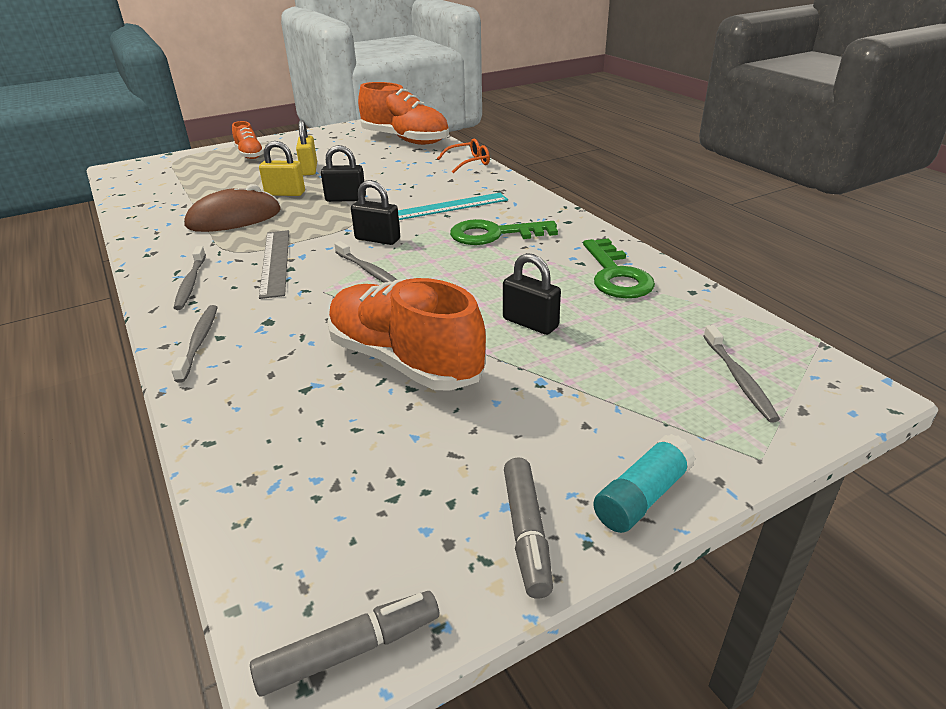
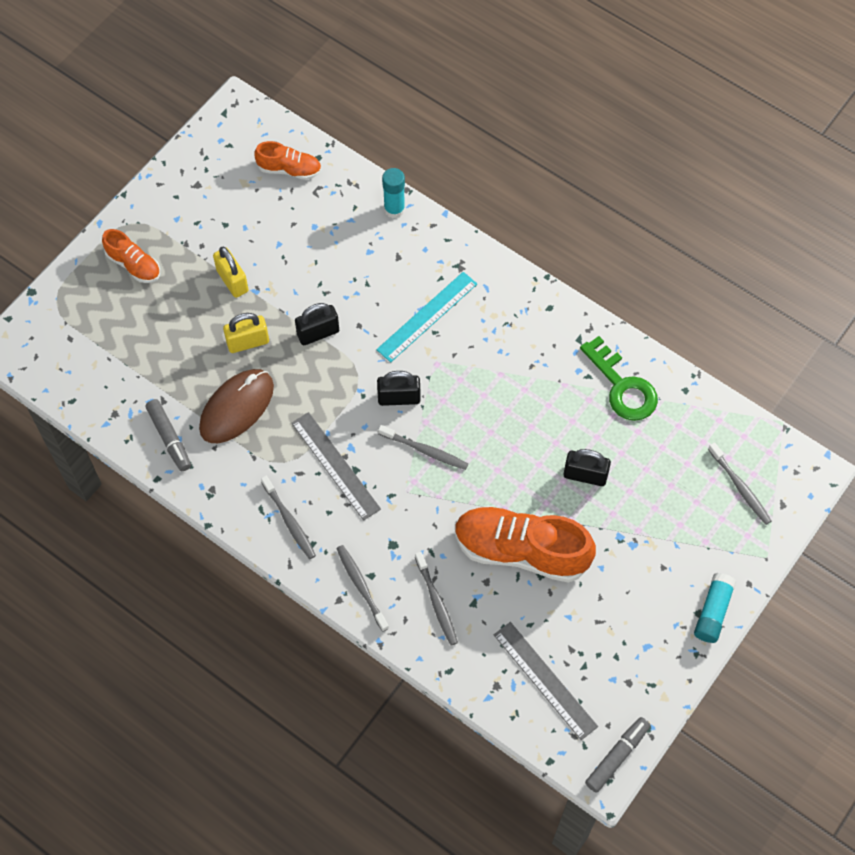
camera: 25 degrees left, 30 degrees up
orange shoe [358,82,449,145] -> orange shoe [254,141,321,180], size x0.52
orange glasses [437,139,490,173] -> turquoise glue stick [382,168,405,219]
green key [450,219,558,245] -> none
grey marker [504,457,553,599] -> grey marker moved to [146,399,191,471]
none -> grey toothbrush [415,551,458,646]
none -> grey ruler [494,622,598,740]

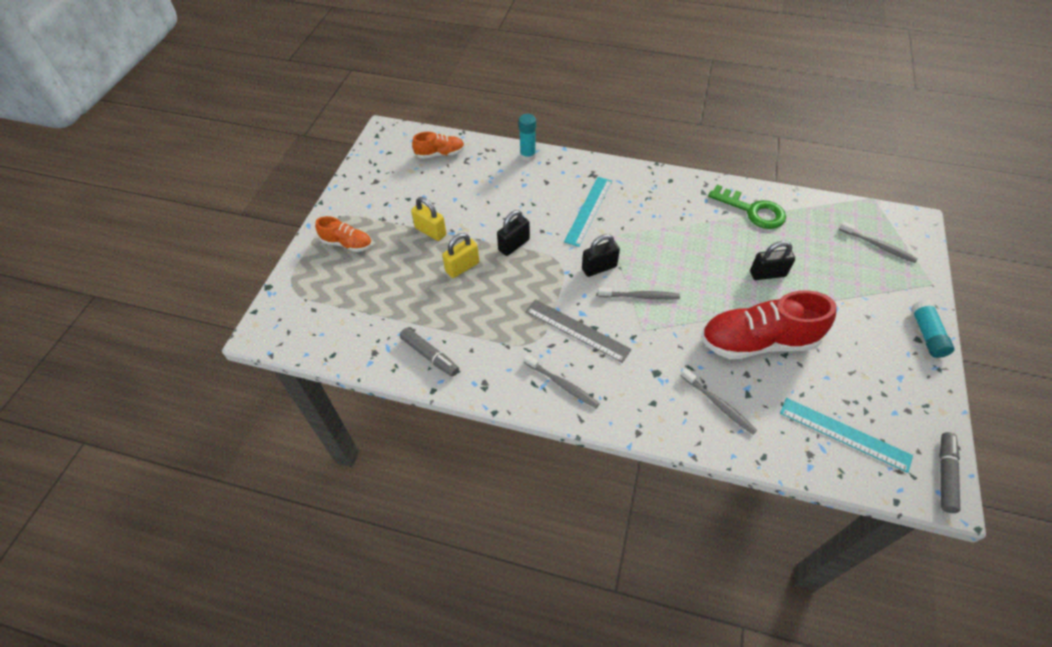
camera: 20 degrees left, 10 degrees down
brown mouse [199,369,274,443] -> none
grey toothbrush [336,545,389,632] -> none
orange shoe [455,506,596,583] -> red shoe [701,291,837,359]
grey ruler [494,622,598,740] -> turquoise ruler [780,398,913,473]

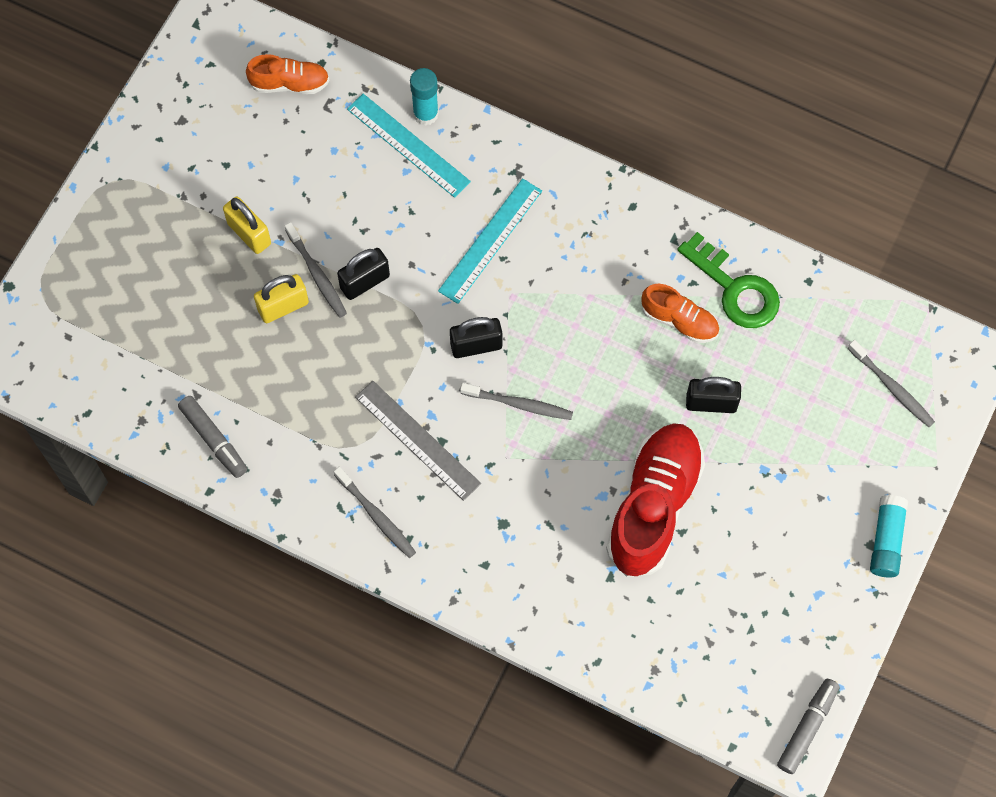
camera: 10 degrees right, 15 degrees up
orange shoe [315,216,372,252] -> orange shoe moved to [641,284,719,343]
grey toothbrush [680,368,757,435] -> grey toothbrush moved to [285,222,347,318]
red shoe [701,291,837,359] -> red shoe turned 105 degrees clockwise [606,423,705,577]
turquoise ruler [780,398,913,473] -> turquoise ruler moved to [347,94,471,198]

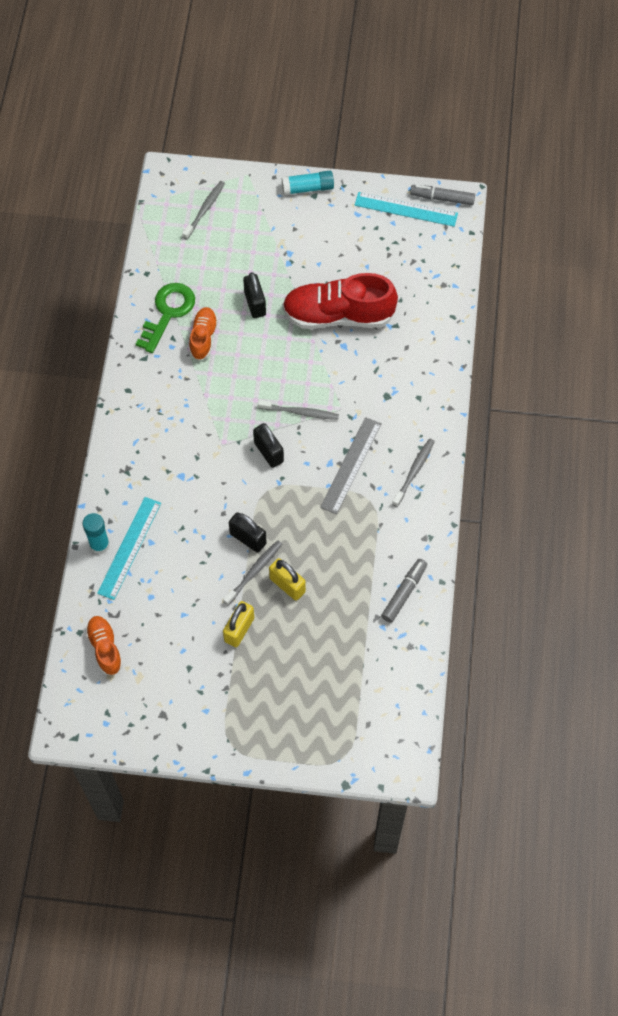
camera: 110 degrees left, 5 degrees down
turquoise ruler [438,178,542,304] -> turquoise ruler moved to [355,192,458,227]
grey toothbrush [460,383,573,420] -> grey toothbrush turned 105 degrees clockwise [258,400,339,420]

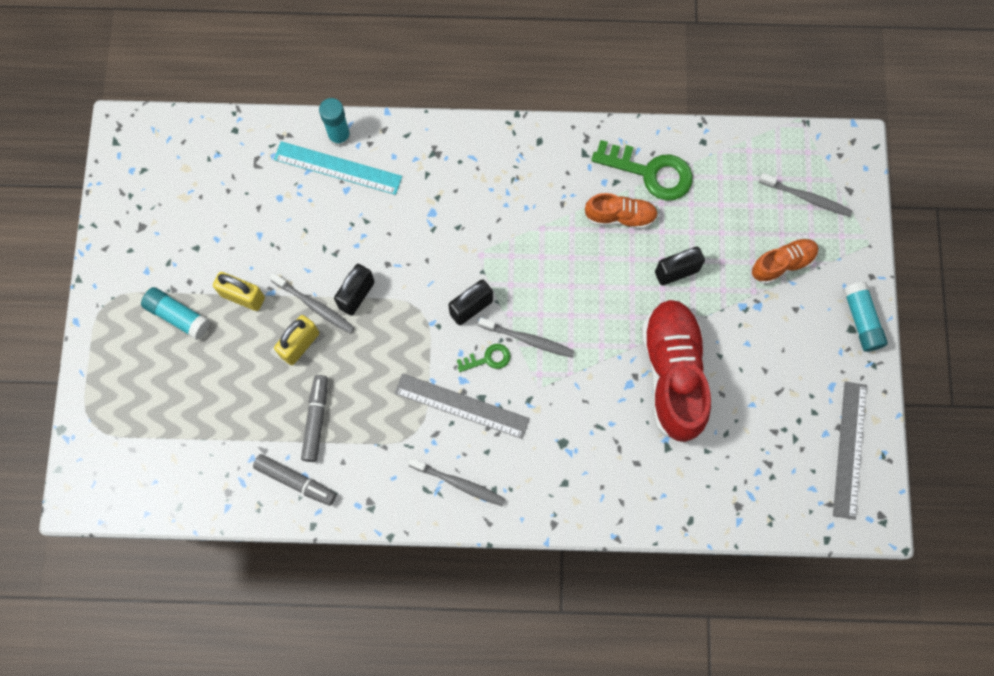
camera: 85 degrees right, 10 degrees up
orange shoe [85,616,123,675] -> orange shoe moved to [752,238,819,284]
grey toothbrush [258,400,339,420] -> grey toothbrush turned 75 degrees counterclockwise [478,317,575,358]
turquoise ruler [355,192,458,227] -> grey ruler [833,381,867,520]
grey marker [410,185,475,205] -> grey marker moved to [301,375,328,462]
none -> turquoise glue stick [141,287,210,340]
none -> green key [457,344,511,372]

